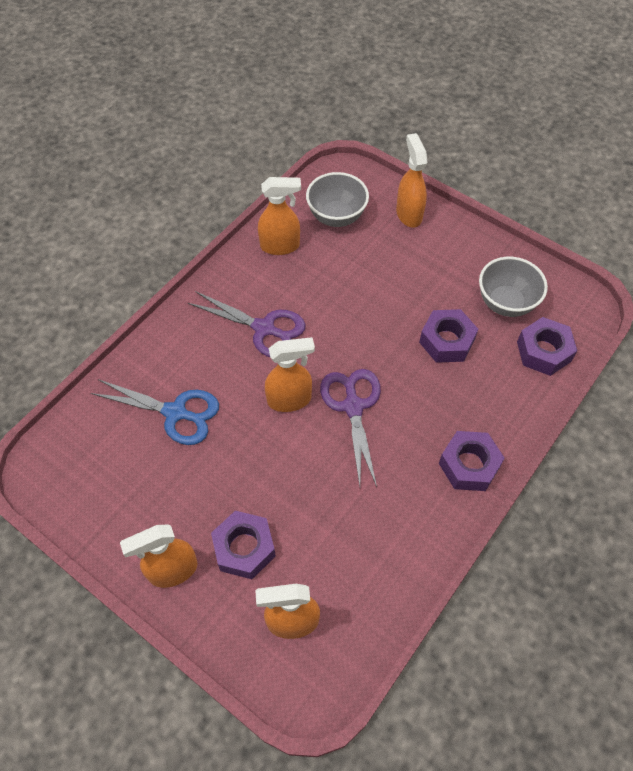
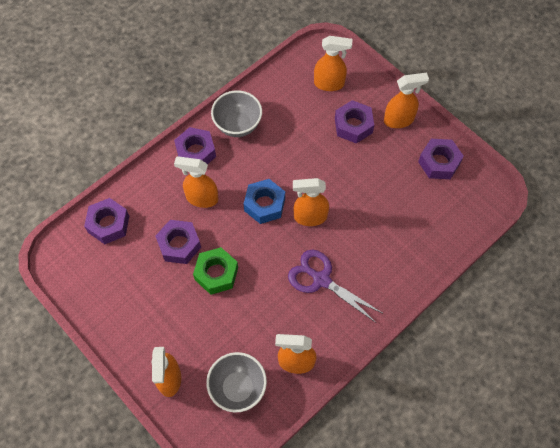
camera: 170 degrees left, 5 degrees up
blue scissors [91,379,219,445] -> none
purple scissors [320,369,381,487] -> blue nut [244,179,285,224]
grey bowl [479,257,548,317] -> grey bowl moved to [211,90,262,137]
none -> orange spray bottle [174,156,218,208]
none -> green nut [193,247,238,295]
none -> purple nut [418,139,464,179]

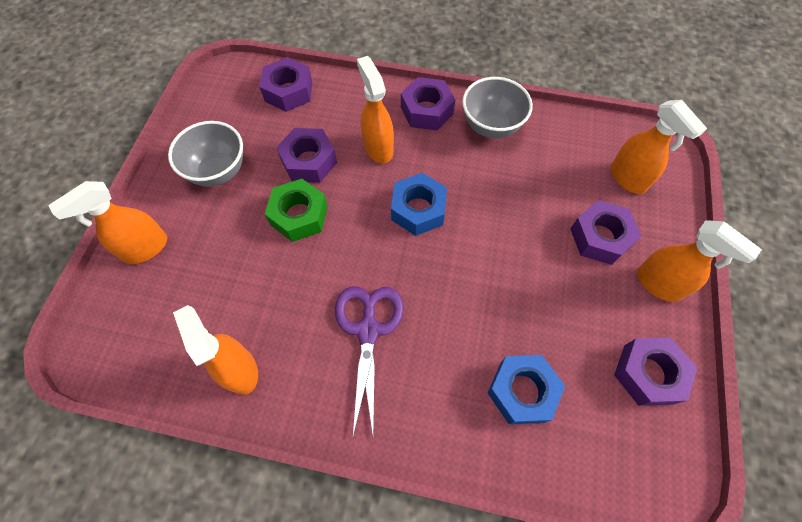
camera: 55 degrees right, 0 degrees up
grey bowl [206,352,267,412] -> grey bowl moved to [168,121,243,187]
orange spray bottle [293,178,329,226] -> none
none -> blue nut [488,355,565,424]

